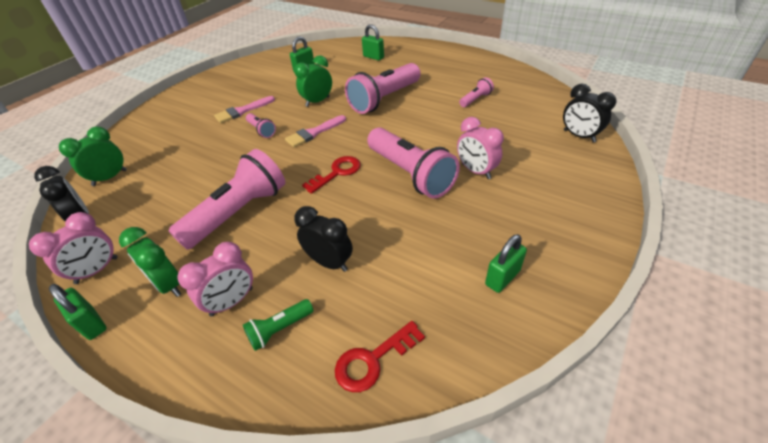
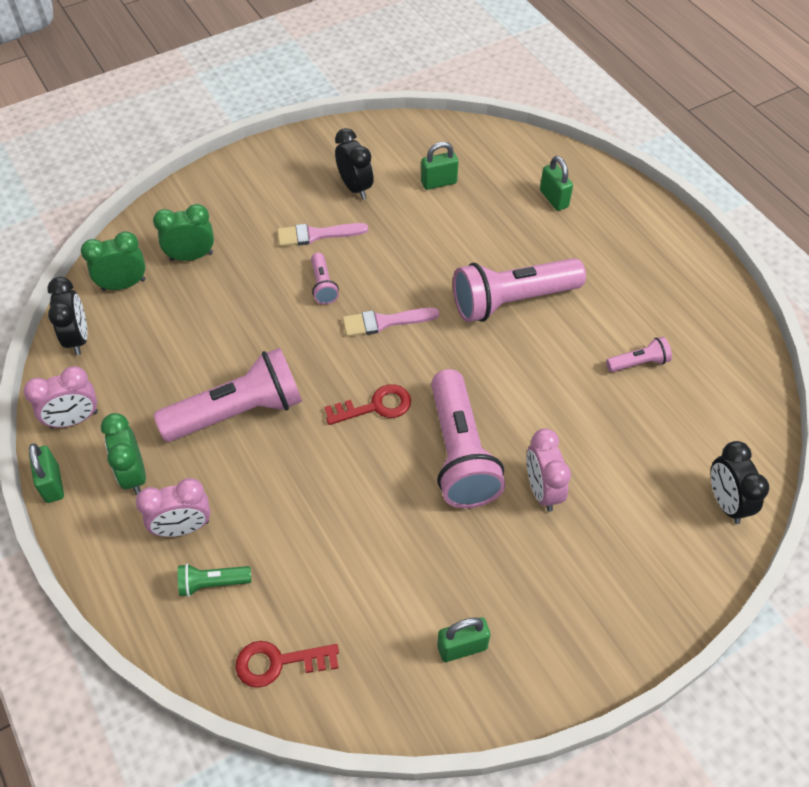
camera: 25 degrees right, 10 degrees up
green clock [294,55,332,107] -> green clock moved to [153,204,214,261]
black clock [294,206,353,272] -> black clock moved to [335,128,374,199]

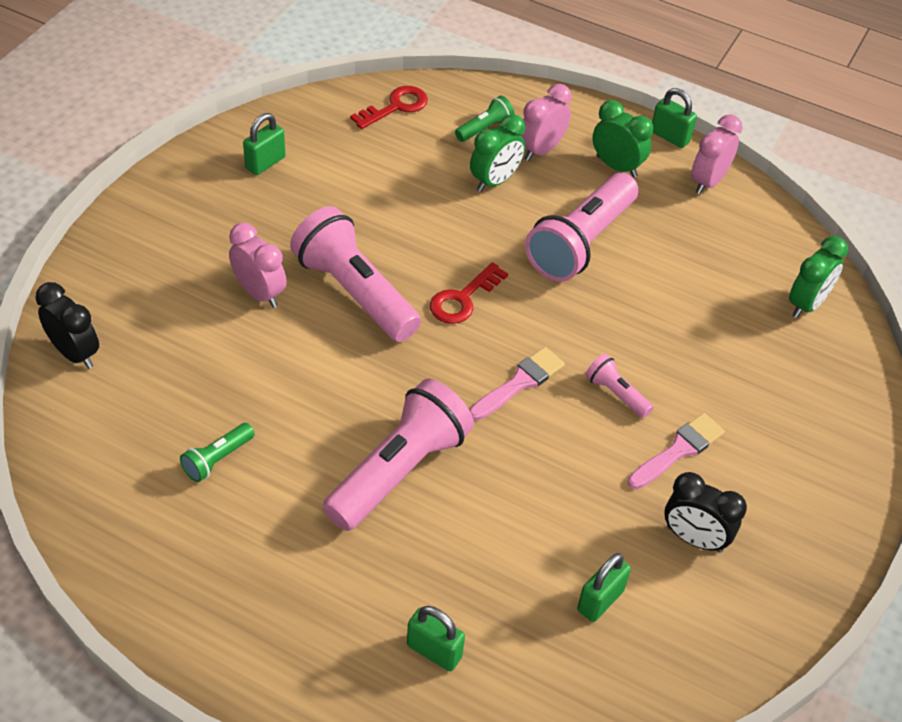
camera: 145 degrees right, 5 degrees down
black clock [48,277,88,355] -> none
green clock [153,204,214,261] -> green clock moved to [470,114,525,192]
pink flashlight [606,337,672,372] -> green flashlight [180,423,255,482]

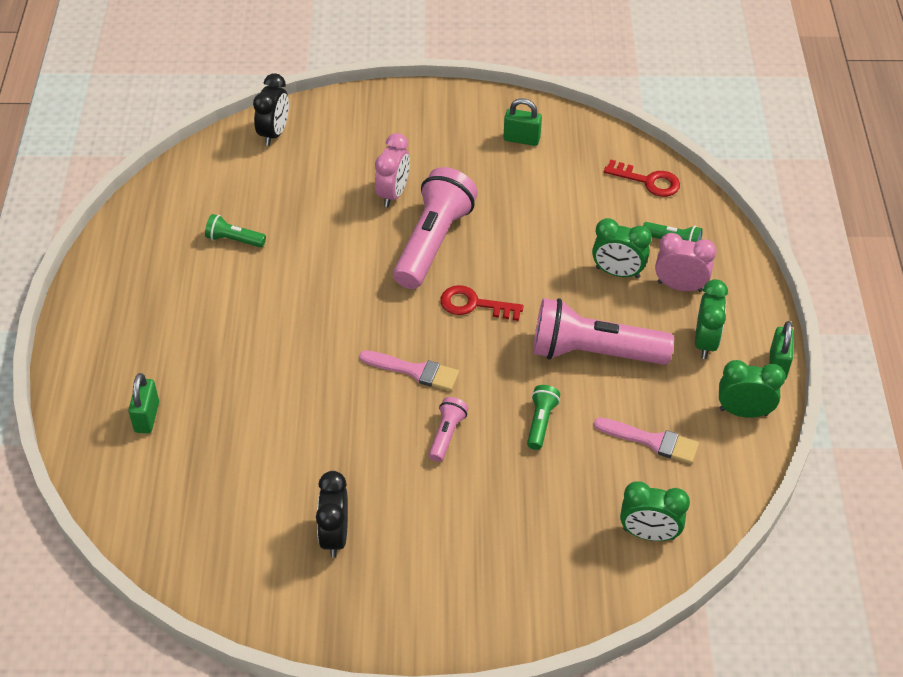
camera: 65 degrees right, 0 degrees up
pink flashlight [323,379,474,531] -> none
green padlock [577,553,631,622] -> none
pink brush [628,413,725,489] -> pink brush moved to [594,417,699,464]
pink clock [691,114,743,194] -> green clock [719,360,786,418]
none -> green flashlight [527,385,560,450]

